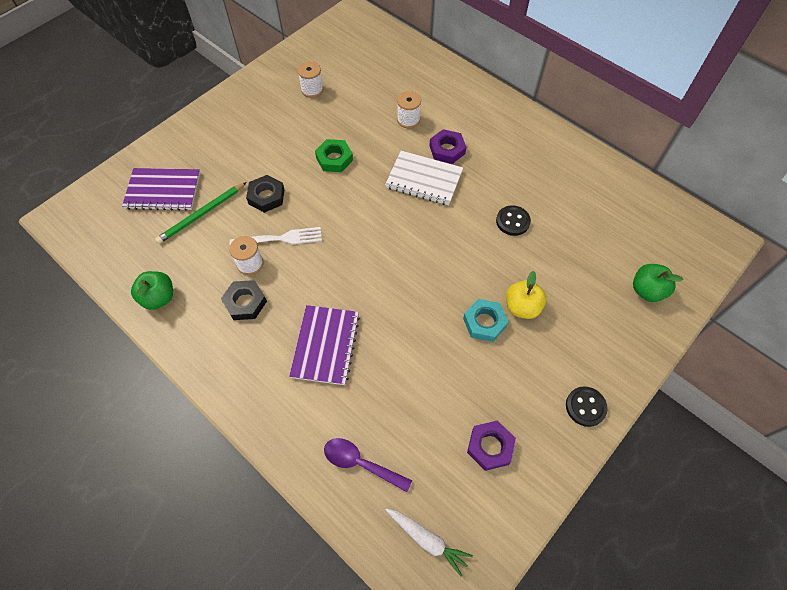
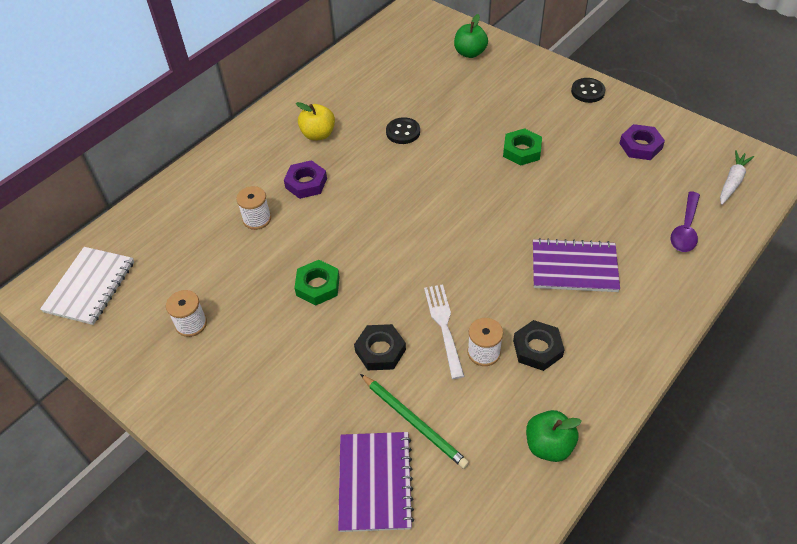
camera: 90 degrees left, 10 degrees down
white notebook [385,151,463,205] -> white notebook moved to [40,247,134,325]
turquoise nut [463,299,508,342] -> green nut [503,128,542,166]
yellow apple [506,271,547,319] -> yellow apple moved to [296,102,335,141]

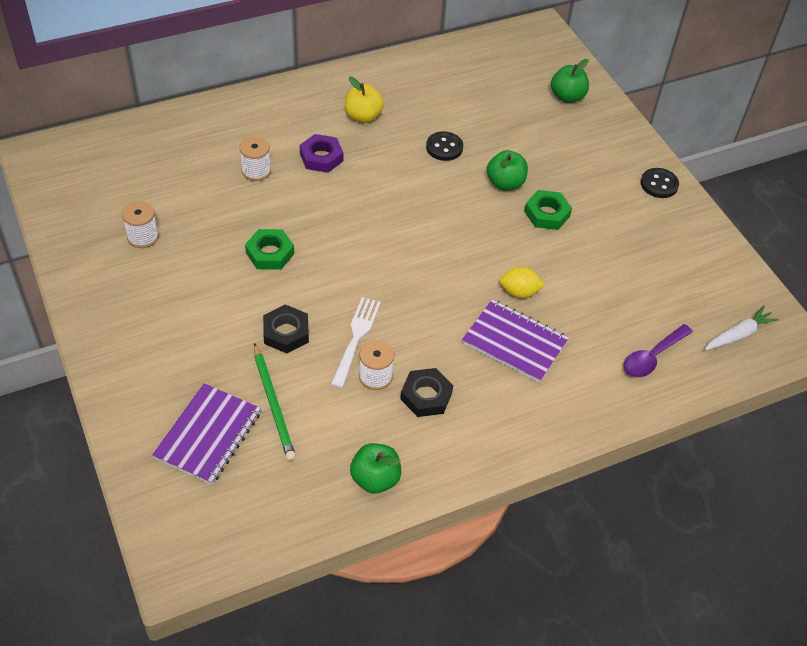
camera: 20 degrees right, 0 degrees up
white notebook [40,247,134,325] -> none
purple nut [619,124,665,160] -> none
none -> green apple [487,150,528,190]
none -> yellow lemon [500,267,545,298]

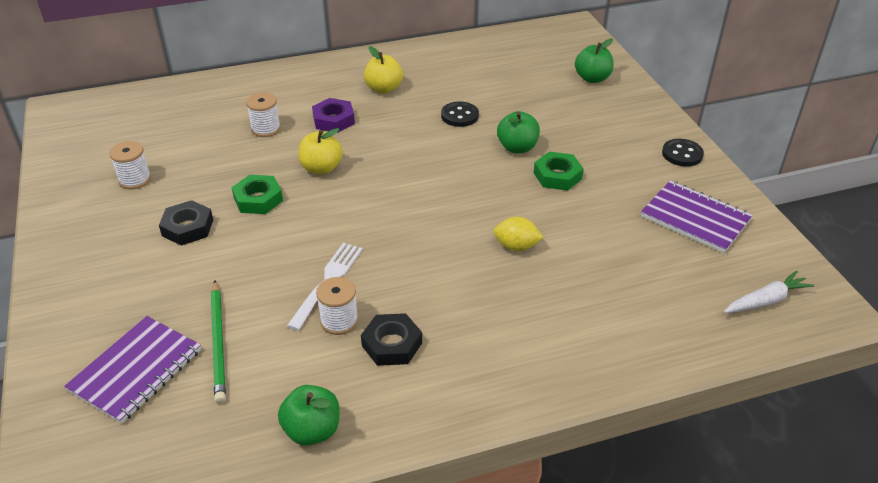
camera: 10 degrees right, 10 degrees down
black nut [263,304,309,353] -> black nut moved to [159,200,213,246]
purple notebook [462,299,569,383] -> purple notebook moved to [641,181,753,253]
purple spoon [623,324,693,377] -> none
none -> yellow apple [298,128,343,174]

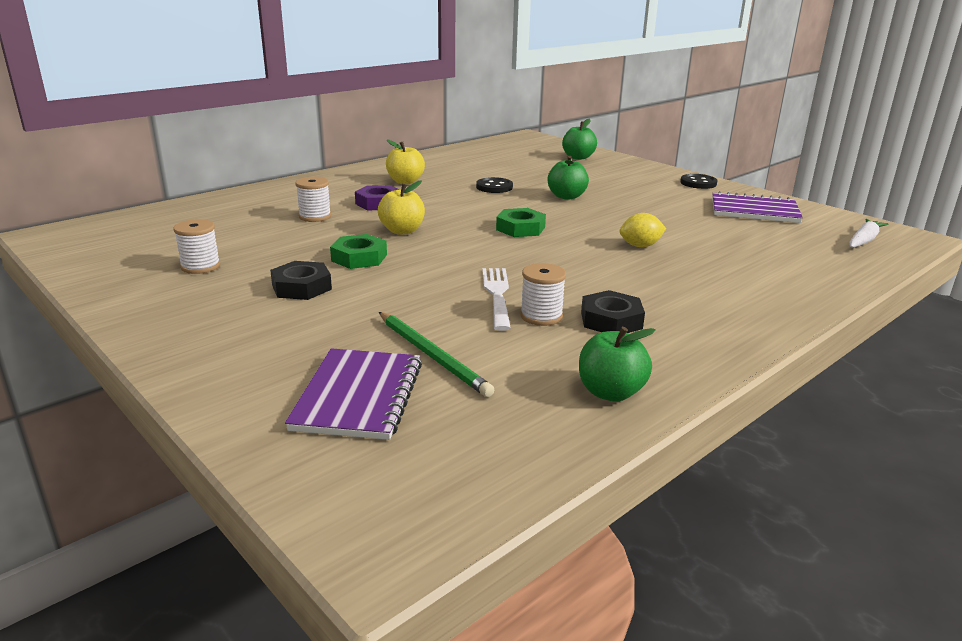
camera: 25 degrees left, 15 degrees down
green nut [534,152,584,191] -> green nut moved to [496,208,546,237]

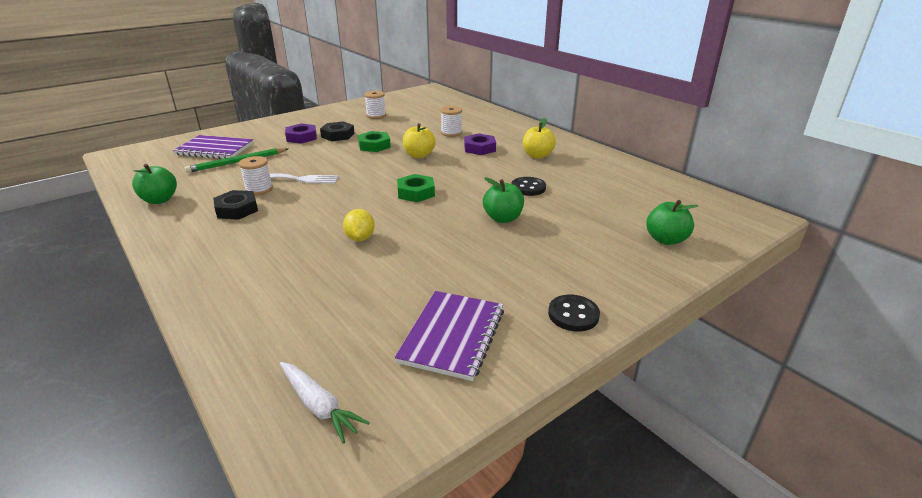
camera: 95 degrees right, 5 degrees up
none -> purple nut [285,123,317,144]

